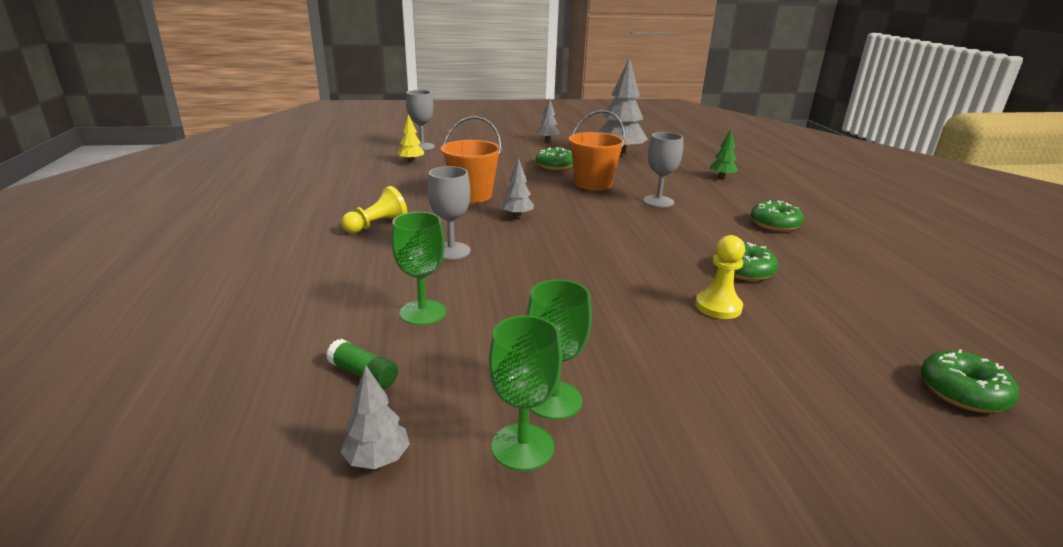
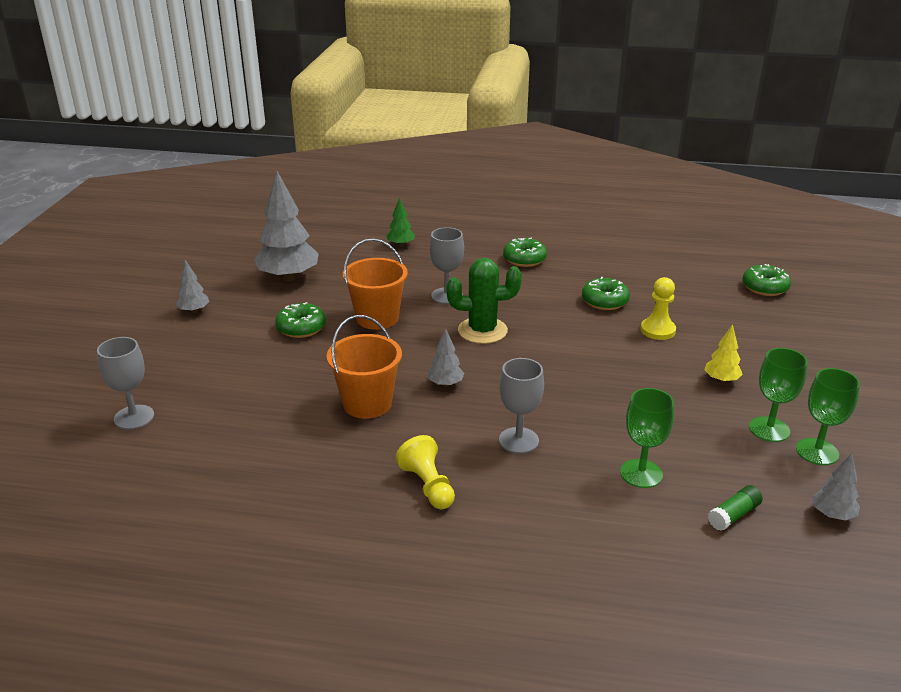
camera: 70 degrees left, 5 degrees up
yellow tree [397,114,424,163] -> yellow tree moved to [704,324,743,383]
none -> green cactus [447,258,522,344]

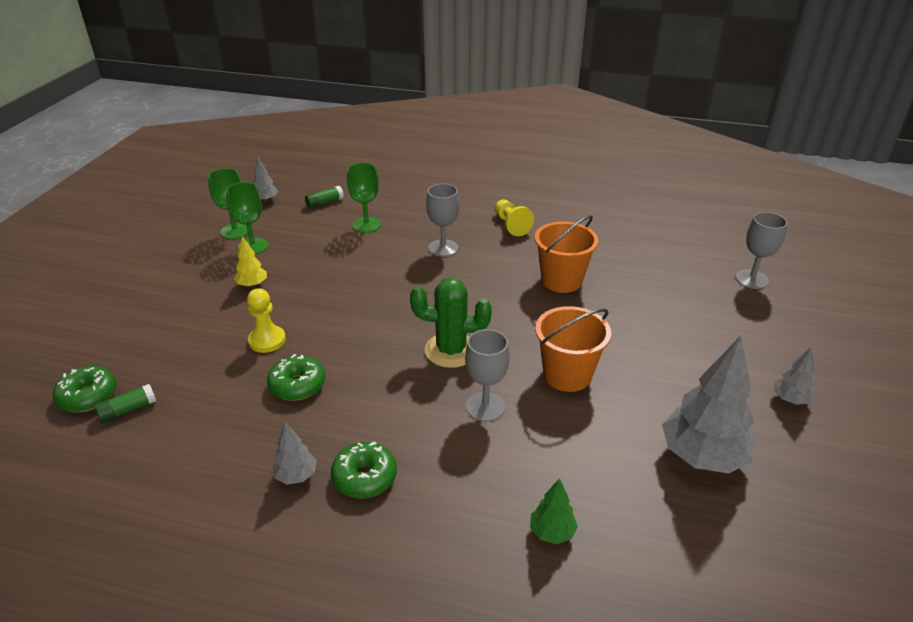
camera: 175 degrees left, 5 degrees up
green donut [275,302,326,338] -> none
grey tree [428,328,465,387] -> grey tree moved to [272,422,317,485]
none -> green glue stick [94,384,156,423]

